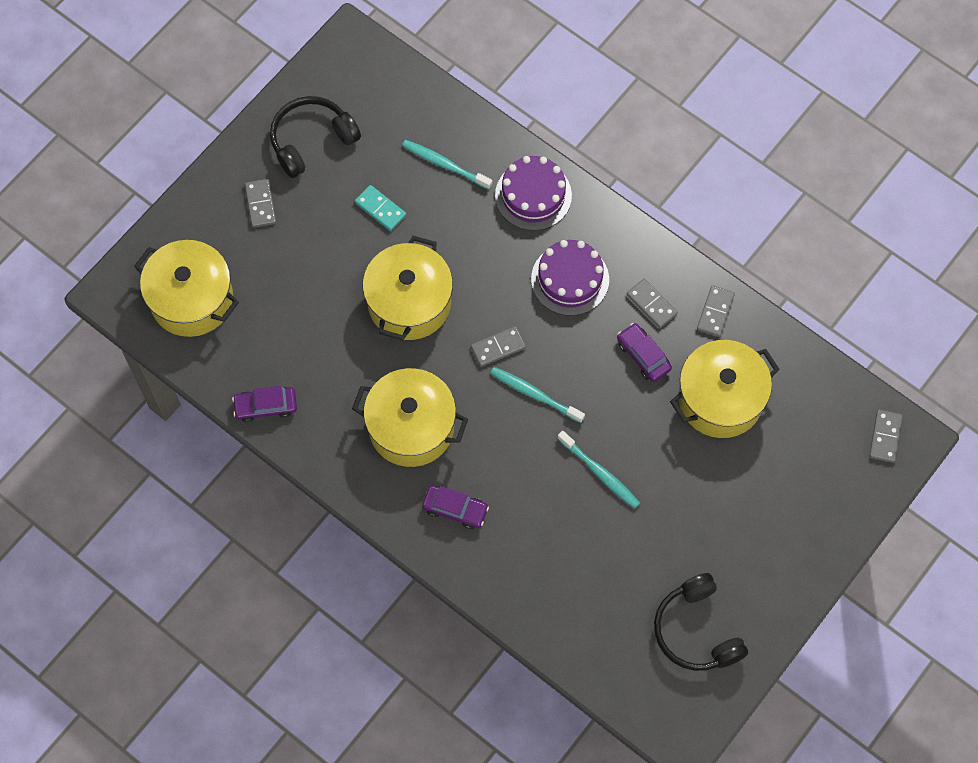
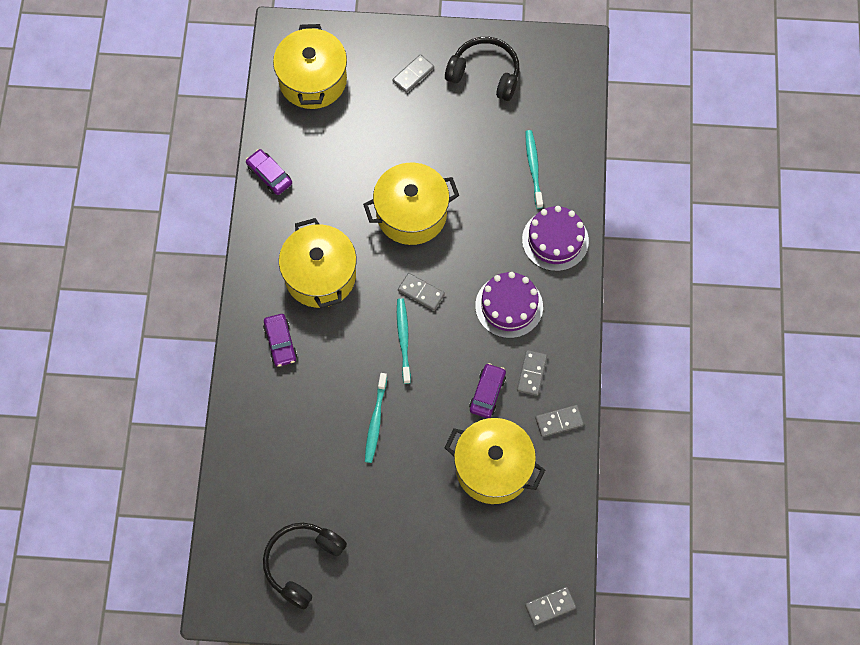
camera: 55 degrees right, 0 degrees up
turquoise domino [355,185,406,231] -> none

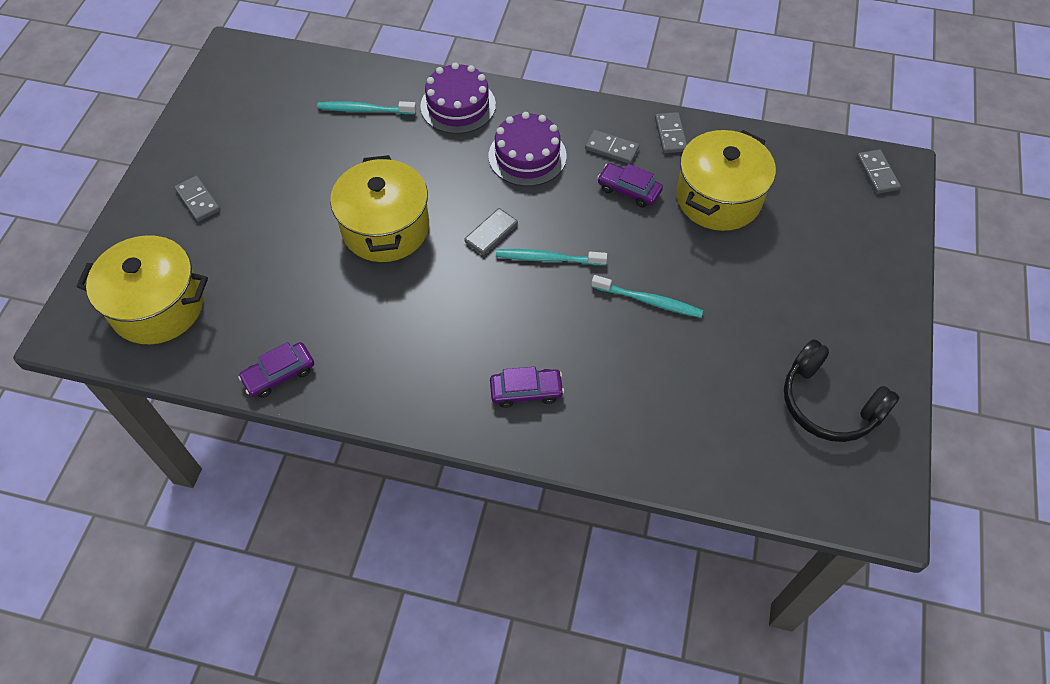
camera: 80 degrees left, 10 degrees down
yellow pot [279,218,357,308] -> none
black headphones [445,37,519,101] -> none

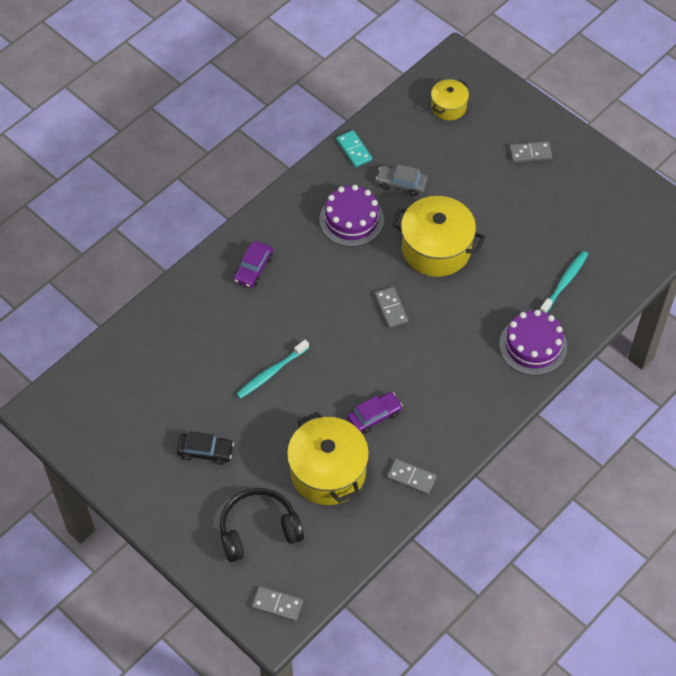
camera: 120 degrees right, 0 degrees up
yellow pot [76,235,208,344] -> yellow pot [431,79,469,120], size x0.54
purple car [238,342,314,398] -> turquoise domino [337,130,372,167]
purple cake [489,112,567,186] -> purple cake moved to [319,185,384,247]
turquoise toothbrush [496,249,607,266] -> none
grey domino [585,130,639,164] -> none
black headphones [784,339,899,442] -> black headphones moved to [220,488,304,562]
none -> black car [177,431,234,465]
none -> grey car [376,164,428,196]

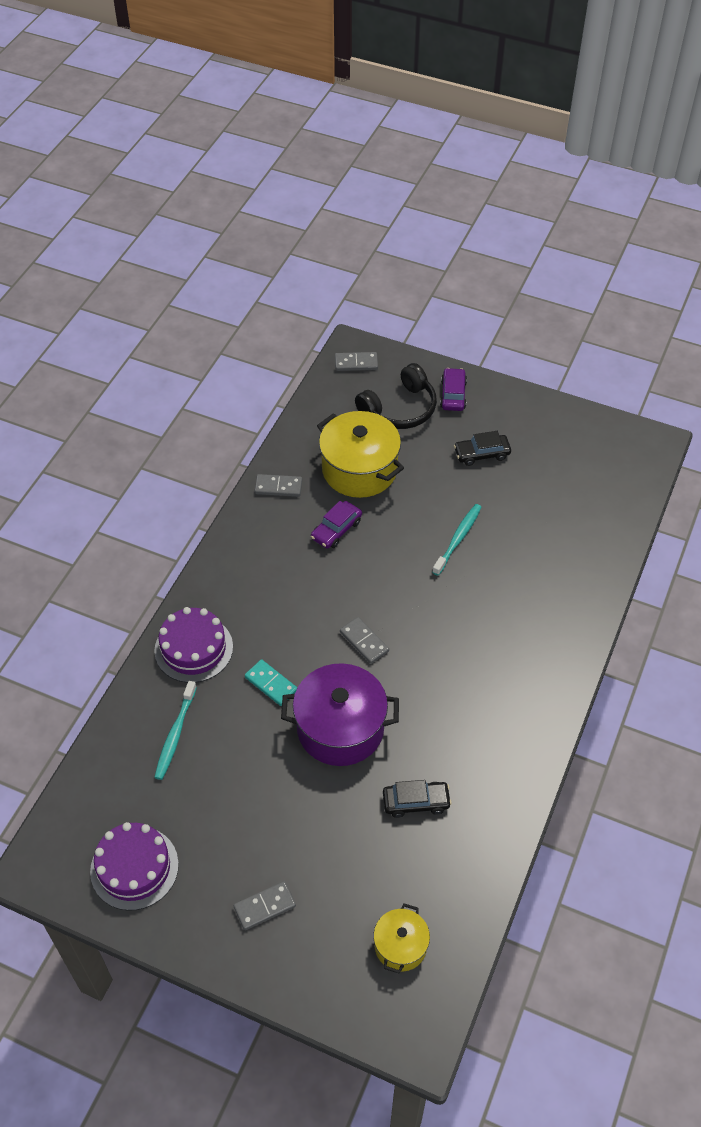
camera: 160 degrees right, 5 degrees down
purple car [234,241,273,288] -> purple car moved to [440,368,467,411]
purple cake [319,185,384,247] -> purple cake moved to [90,822,179,911]
turquoise domino [337,130,372,167] -> turquoise domino moved to [245,659,297,706]
grey car [376,164,428,196] -> black car [383,780,452,818]
yellow pot [391,196,485,277] -> purple pot [281,663,399,766]

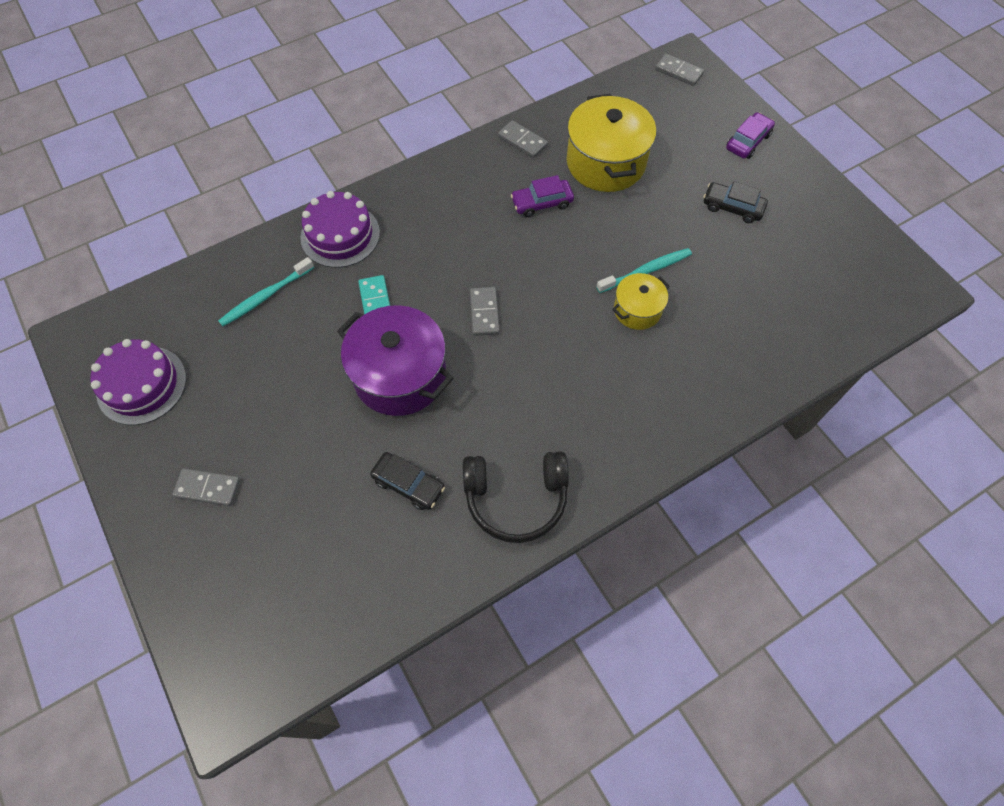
camera: 35 degrees right, 10 degrees up
black headphones [355,363,437,429] -> black headphones moved to [463,451,569,543]
yellow pot [373,903,430,973] -> yellow pot moved to [612,273,670,330]

